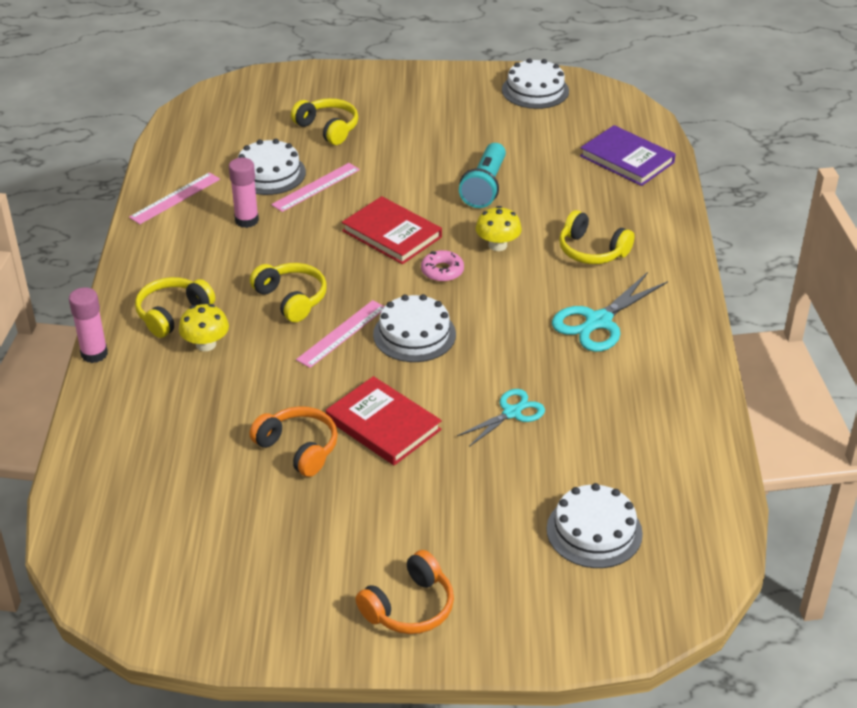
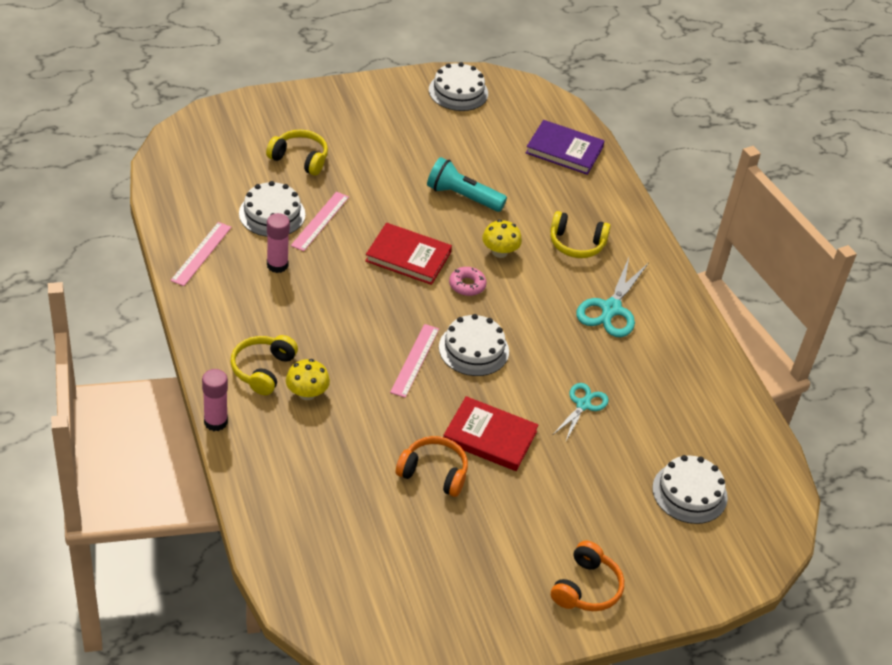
camera: 25 degrees left, 5 degrees up
yellow headphones [250,263,327,322] -> none
turquoise flashlight [459,143,506,208] -> turquoise flashlight turned 120 degrees clockwise [427,157,507,212]

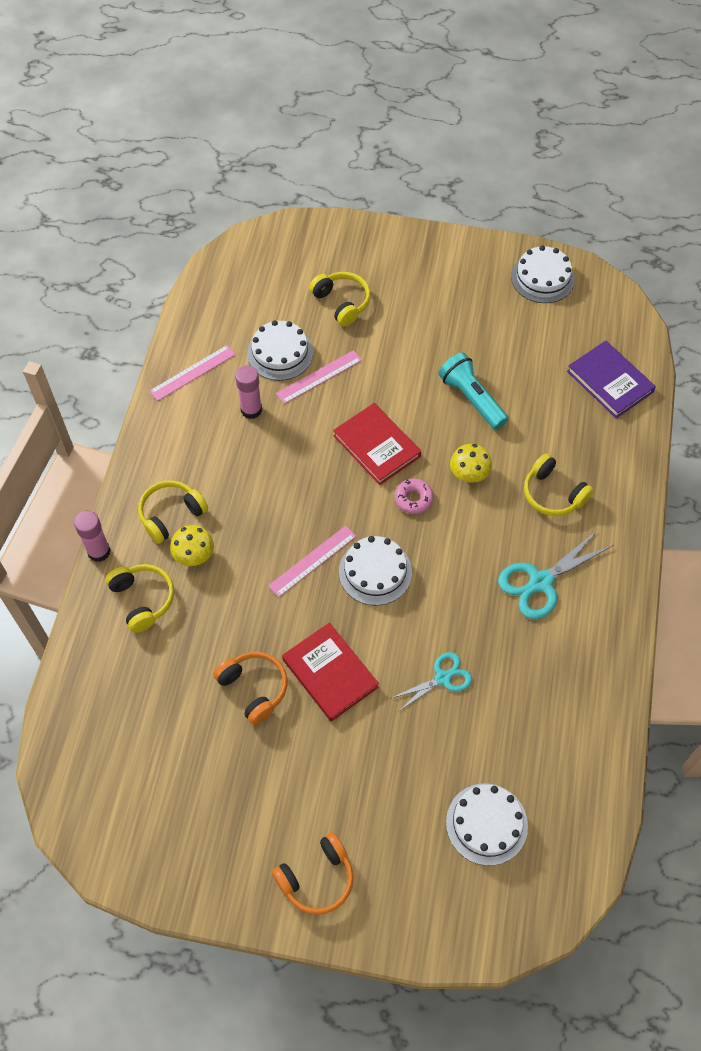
camera: 35 degrees right, 15 degrees up
none -> yellow headphones [106,564,174,633]

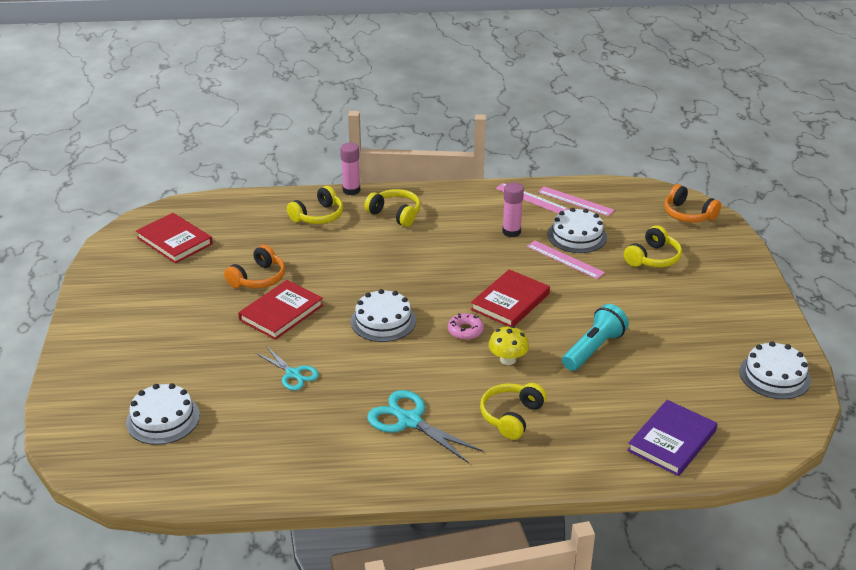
camera: 75 degrees right, 25 degrees down
yellow mushroom [170,525,214,566] -> none
pink ruler [268,526,356,597] -> pink ruler moved to [538,186,614,216]
orange headphones [272,832,353,915] -> orange headphones moved to [664,184,721,223]
none -> red book [136,213,213,263]

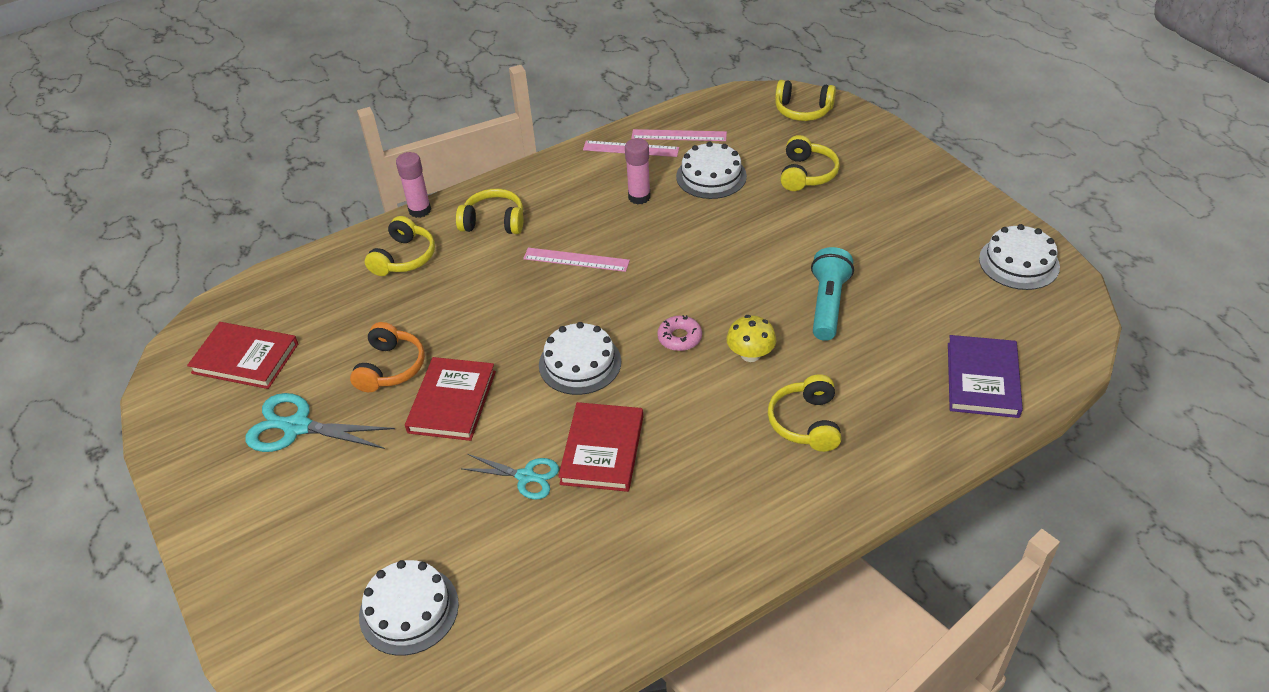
camera: 25 degrees left, 10 degrees up
turquoise scissors [367,390,484,463] -> turquoise scissors moved to [245,393,395,452]
red book [471,269,550,326] -> red book moved to [558,402,643,492]
pink ruler [527,241,605,279] -> pink ruler moved to [523,248,630,272]
orange headphones [664,184,721,223] -> yellow headphones [775,80,836,121]

